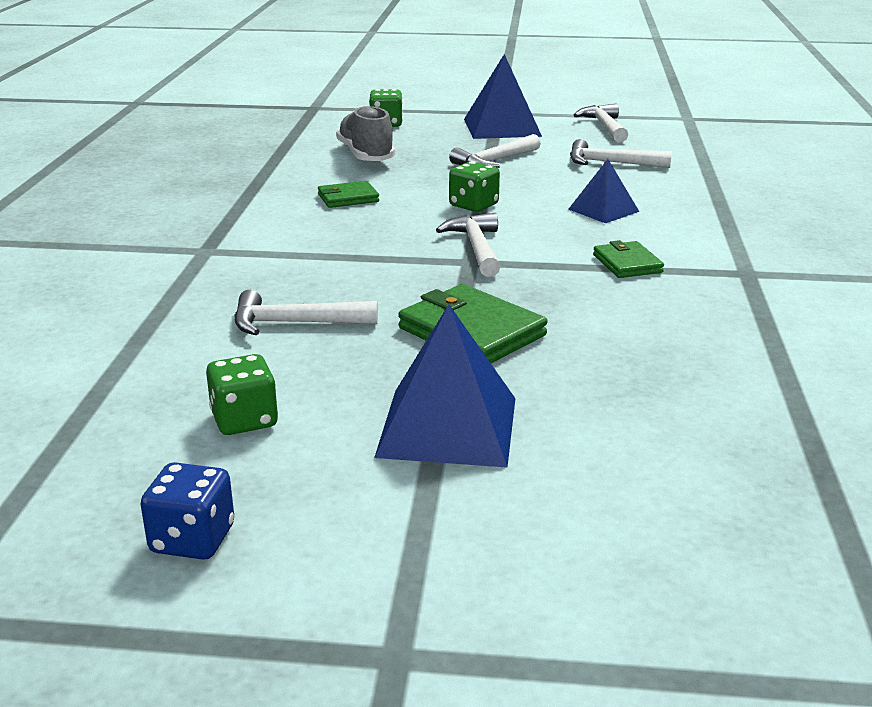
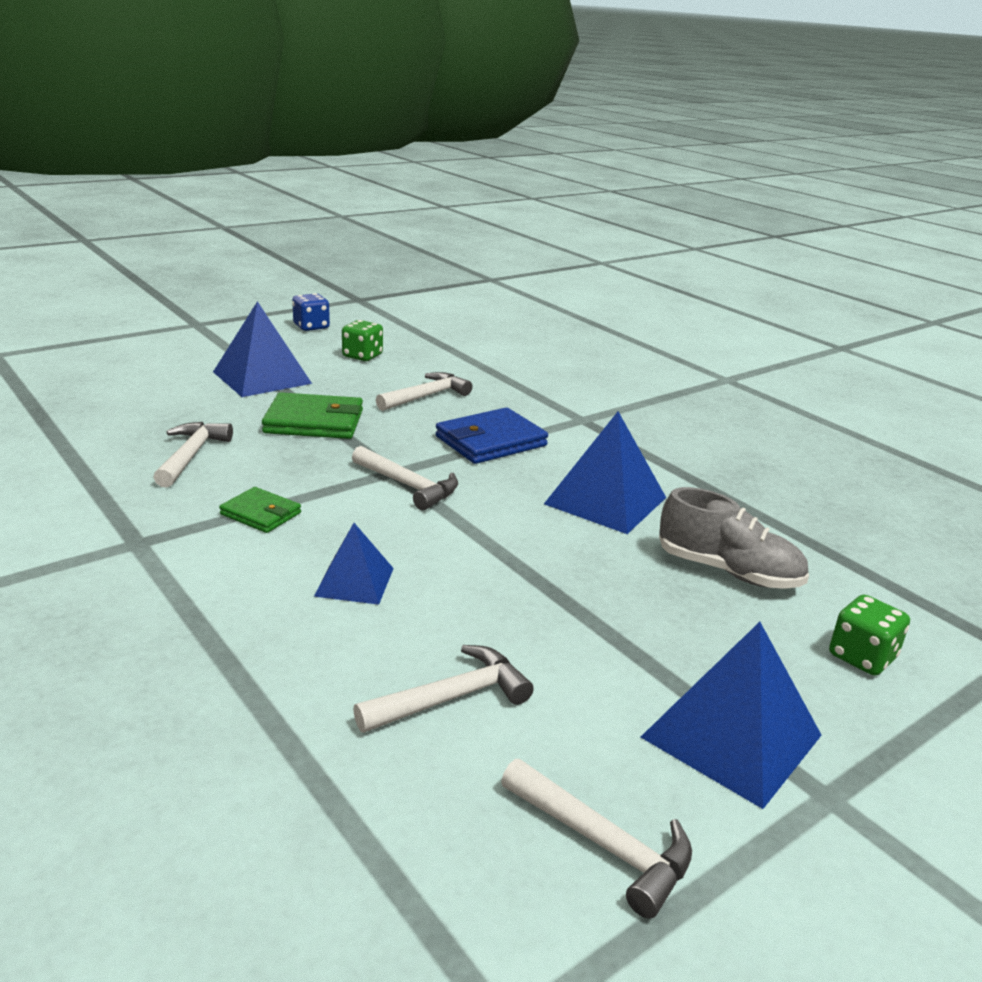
camera: 135 degrees right, 0 degrees up
green wallet [318,181,379,208] -> blue pyramid [544,412,666,534]
white hammer [449,134,541,168] -> white hammer moved to [153,422,233,488]
green dice [449,161,500,212] -> none
none -> blue wallet [436,408,548,464]

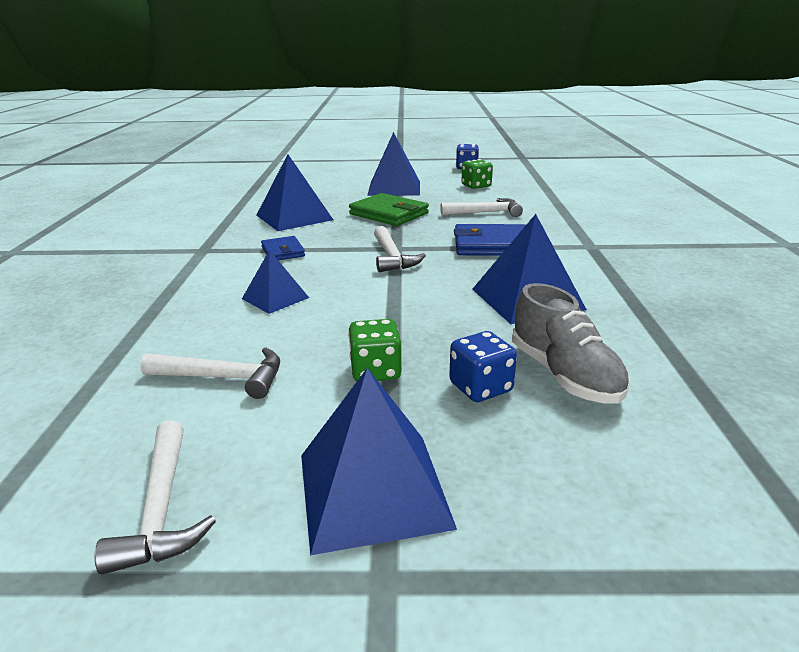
camera: 40 degrees right, 0 degrees up
white hammer [153,422,233,488] -> blue pyramid [257,154,333,231]
green wallet [219,487,301,533] -> blue wallet [261,236,305,260]
green dice [829,595,910,676] -> green dice moved to [348,319,402,381]
none -> blue dice [449,331,517,402]

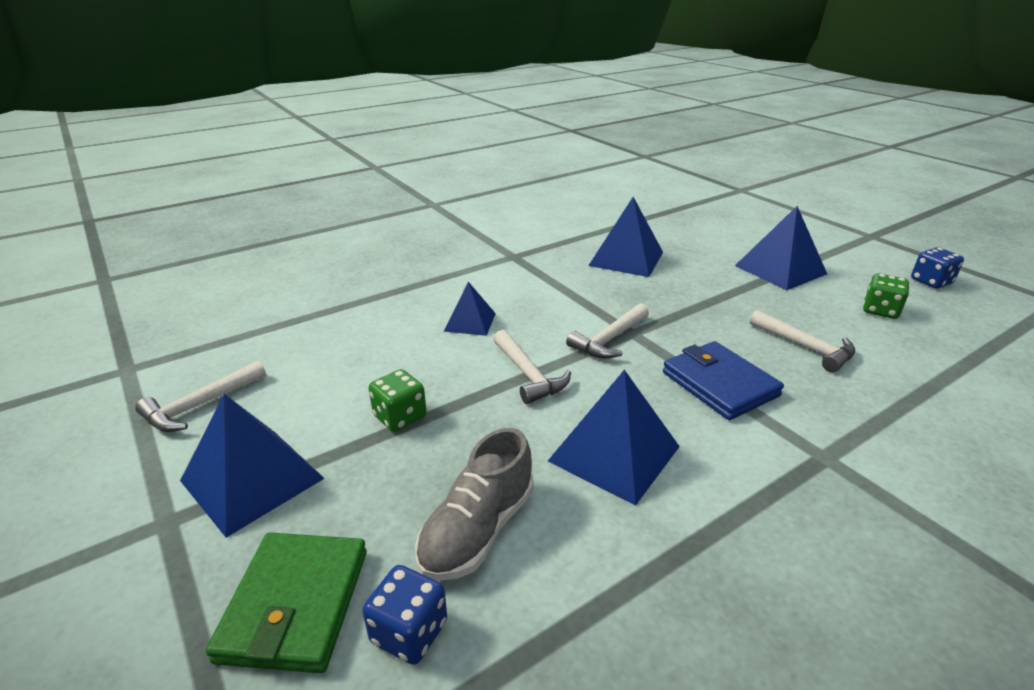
camera: 55 degrees right, 5 degrees up
white hammer [140,347,280,399] -> white hammer moved to [493,330,571,404]
blue wallet [261,236,305,260] -> none
green wallet [349,193,429,226] -> green wallet moved to [206,532,367,673]
blue dice [449,331,517,402] -> blue dice moved to [362,565,447,665]

